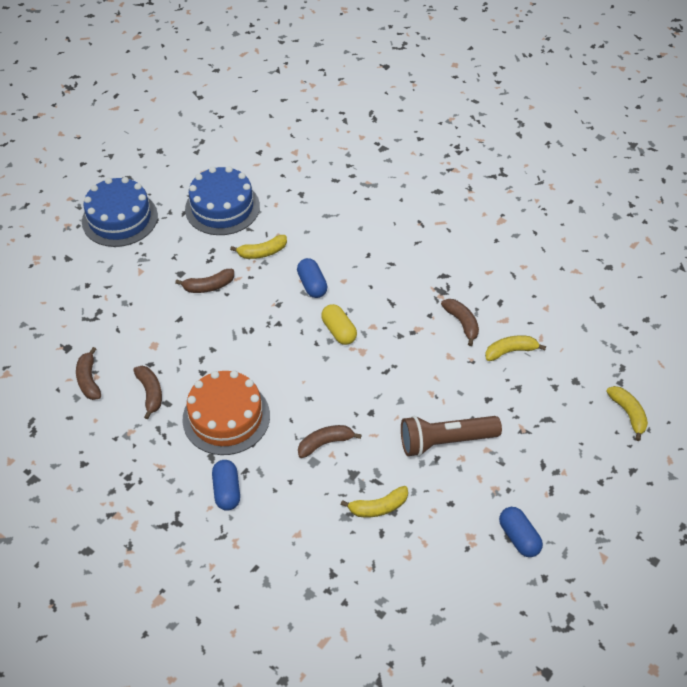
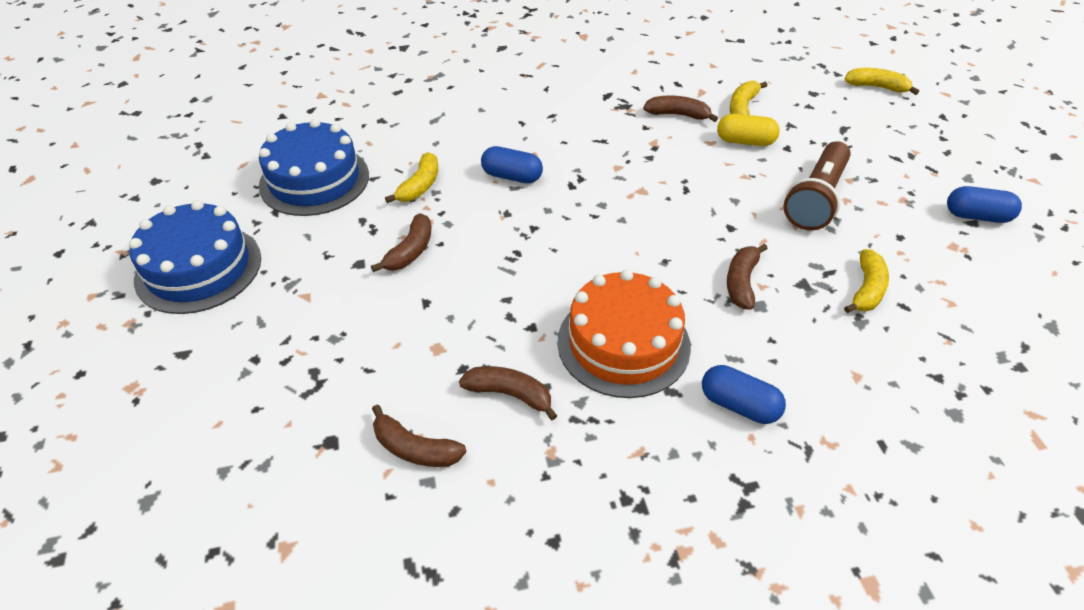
camera: 50 degrees left, 5 degrees down
yellow capsule [321,304,357,345] -> yellow capsule moved to [717,114,780,146]

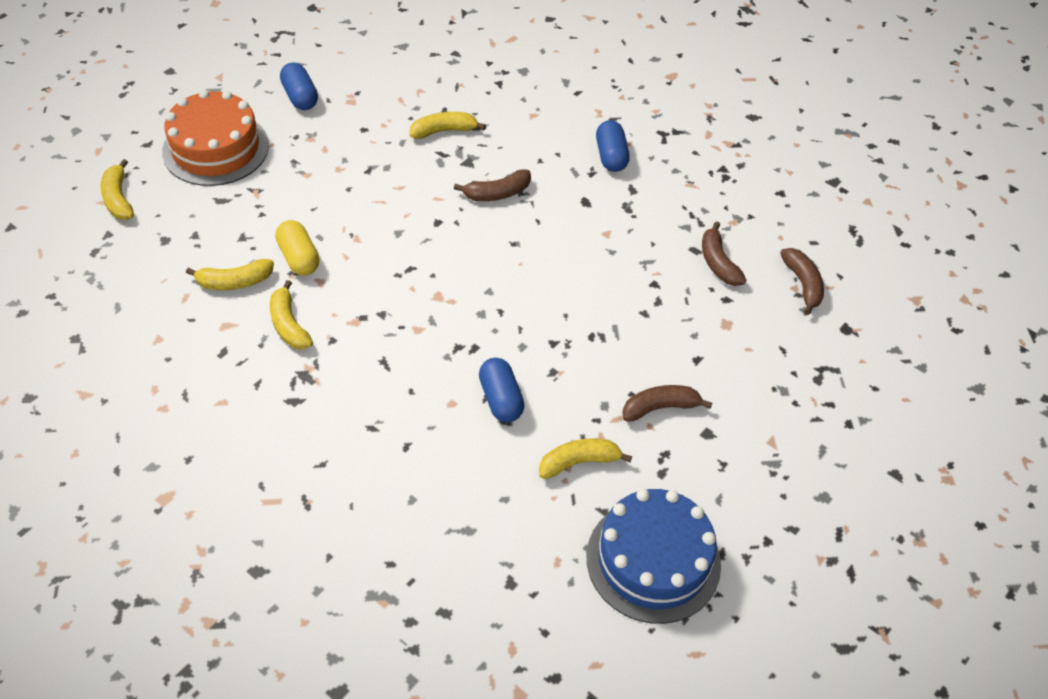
camera: 130 degrees left, 5 degrees up
blue cake [129,200,261,314] -> none
orange cake [557,269,691,398] -> orange cake moved to [162,90,269,186]
brown banana [643,96,718,122] -> yellow banana [270,280,313,349]
brown flashlight [784,141,851,230] -> none

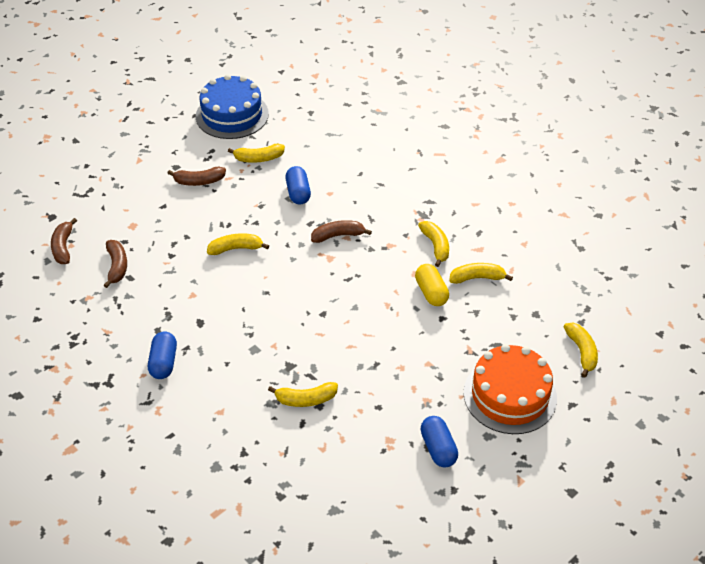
camera: 170 degrees left, 5 degrees down
brown banana [454,169,531,201] -> brown banana moved to [311,220,372,243]
none -> yellow banana [207,233,269,255]

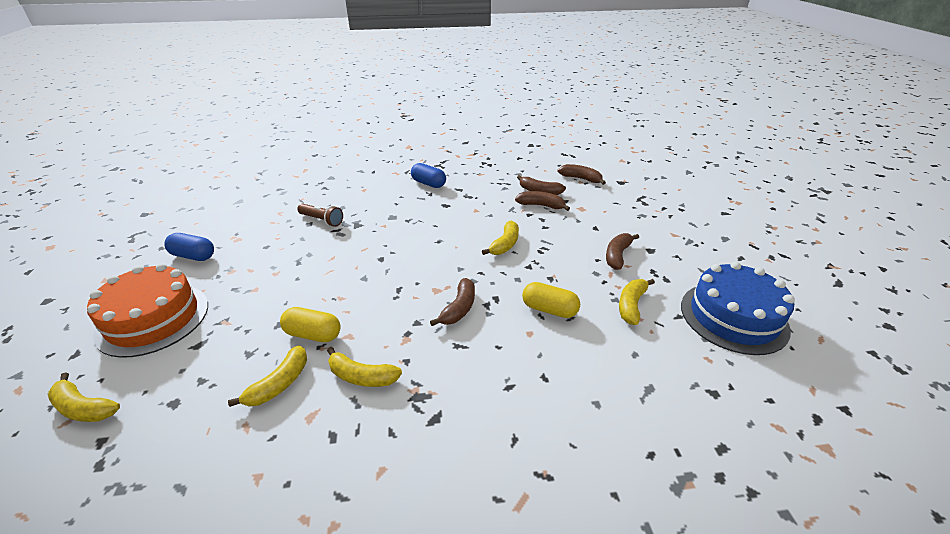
camera: 125 degrees right, 10 degrees down
yellow banana [268,382,338,407] -> brown flashlight [297,204,343,227]
blue capsule [285,166,311,204] -> yellow capsule [522,282,580,318]
none -> brown banana [515,191,570,211]

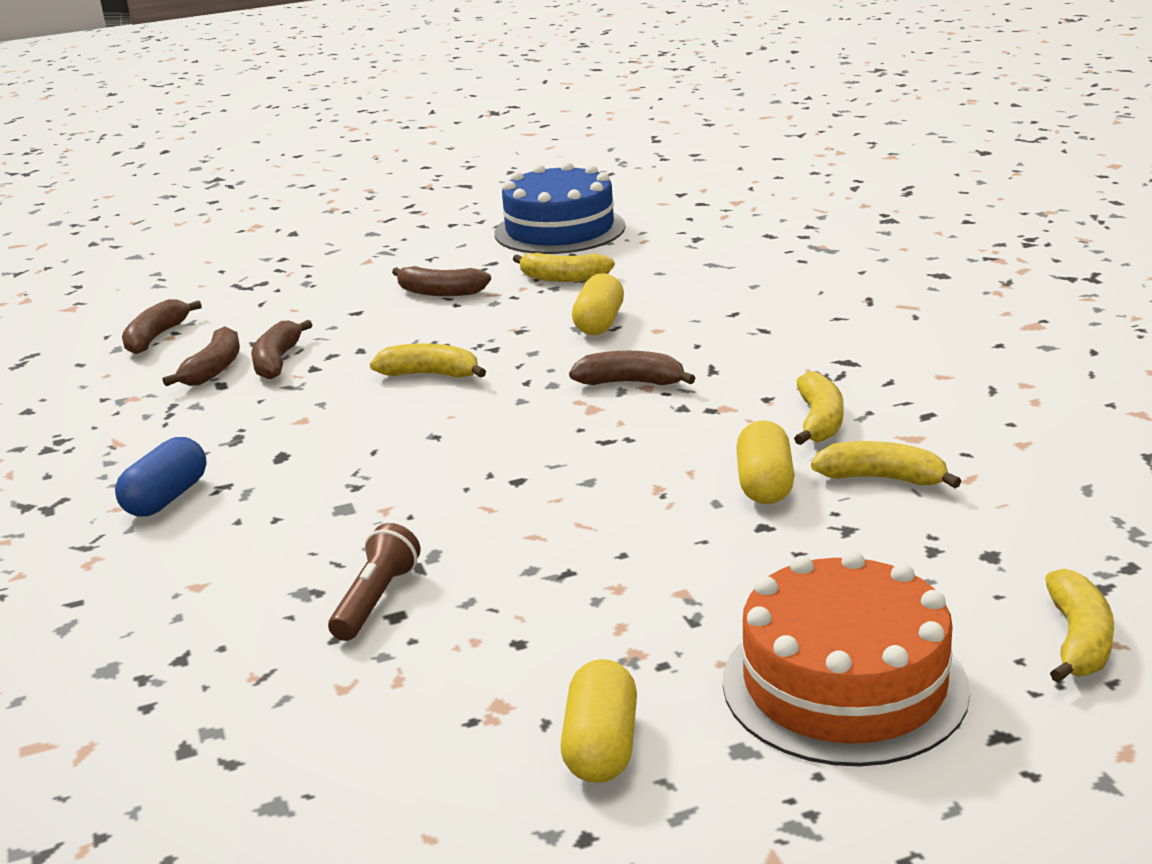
camera: 100 degrees left, 10 degrees down
blue capsule [164,233,214,261] -> yellow capsule [561,659,637,783]

